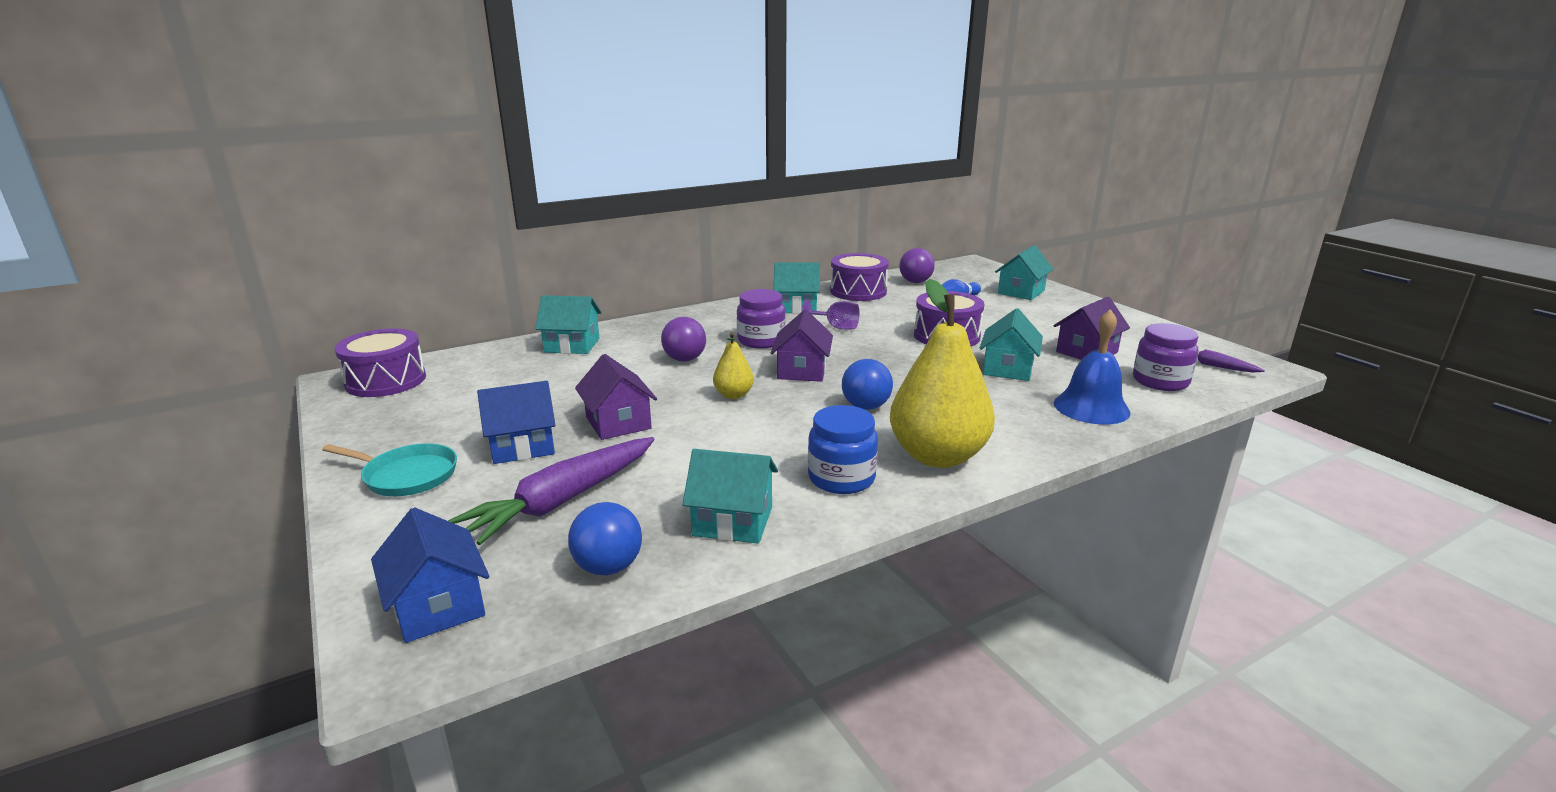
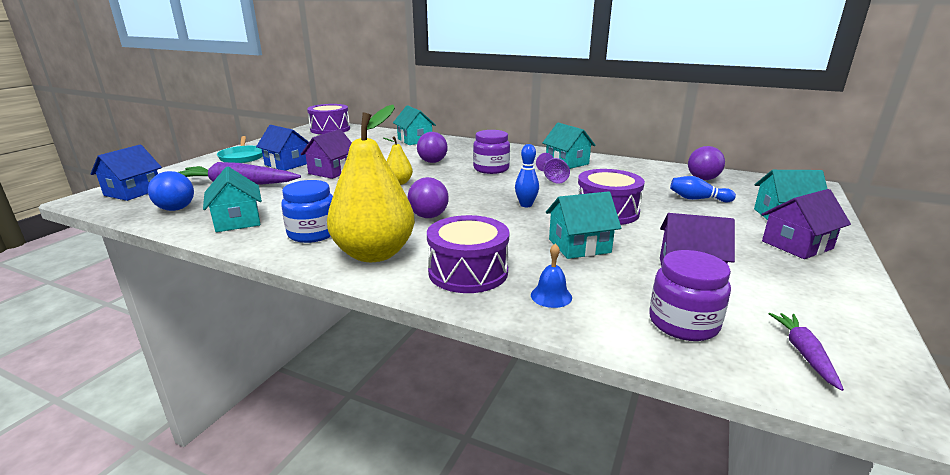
camera: 55 degrees right, 0 degrees up
purple house [771,310,833,382] -> purple house moved to [761,189,851,259]
purple drum [830,253,889,301] -> purple drum moved to [427,215,510,293]
blue ball [842,359,893,410] -> purple ball [408,177,449,218]
blue bell [1054,309,1130,425] -> blue bell [531,243,572,308], size x0.53
none -> blue bowling pin [515,144,539,207]

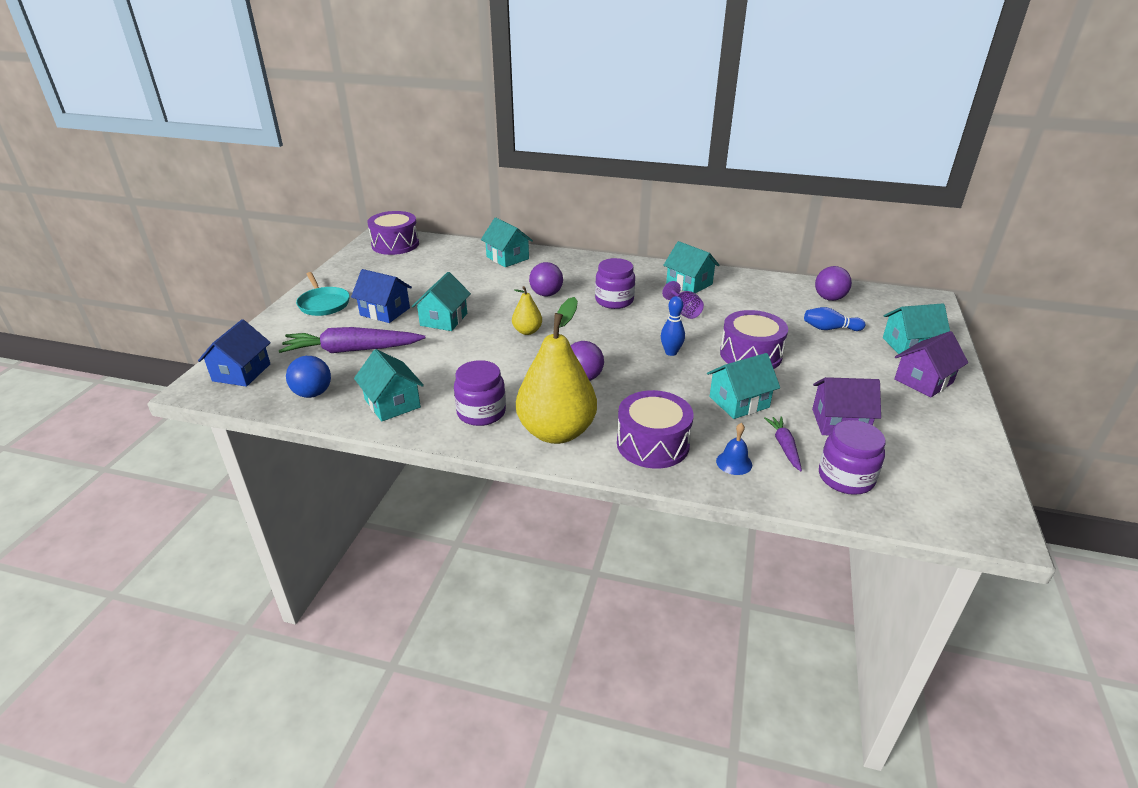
camera: 10 degrees left, 10 degrees up
blue jar [281,180,333,243] -> purple jar [454,360,506,426]
purple house [301,129,352,179] -> turquoise house [412,272,471,331]
purple carrot [768,313,844,391] -> purple carrot moved to [764,416,802,471]

